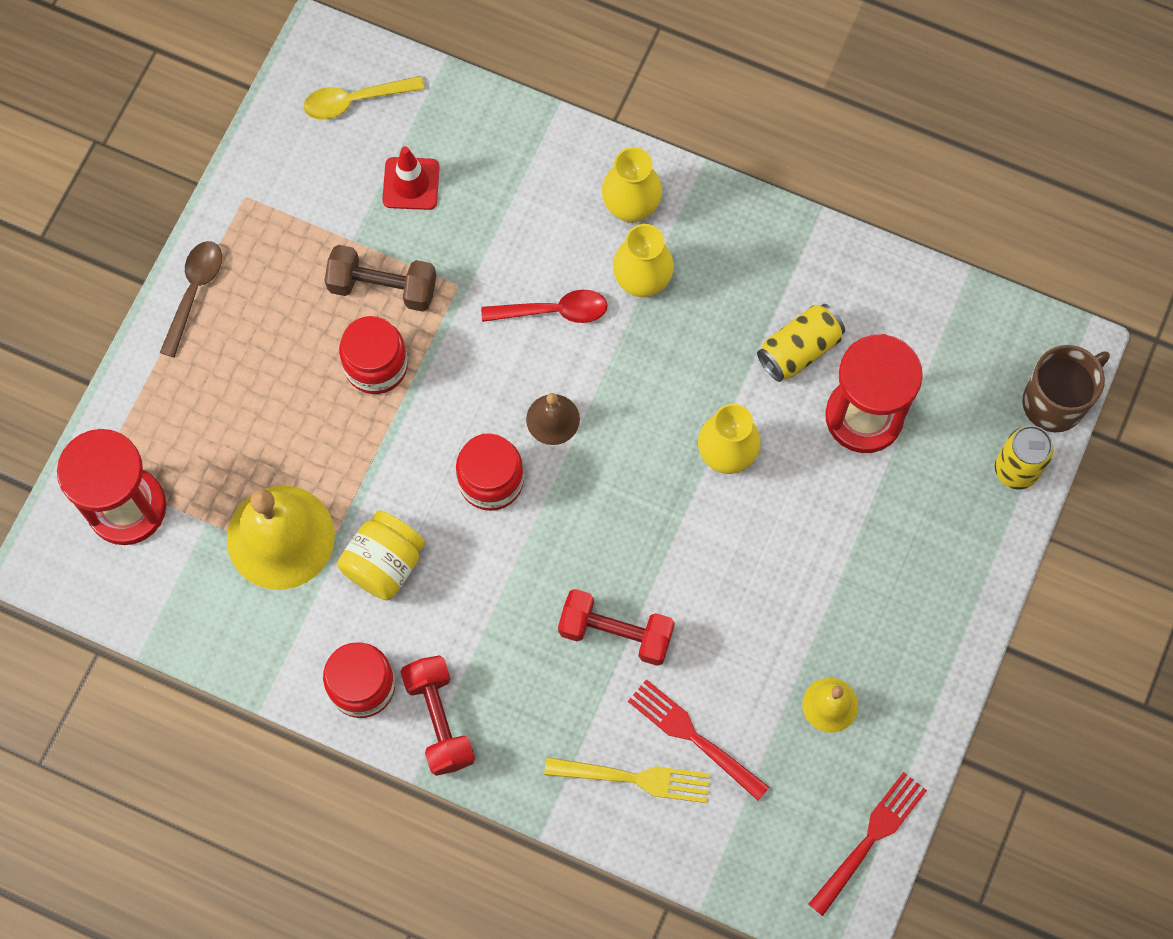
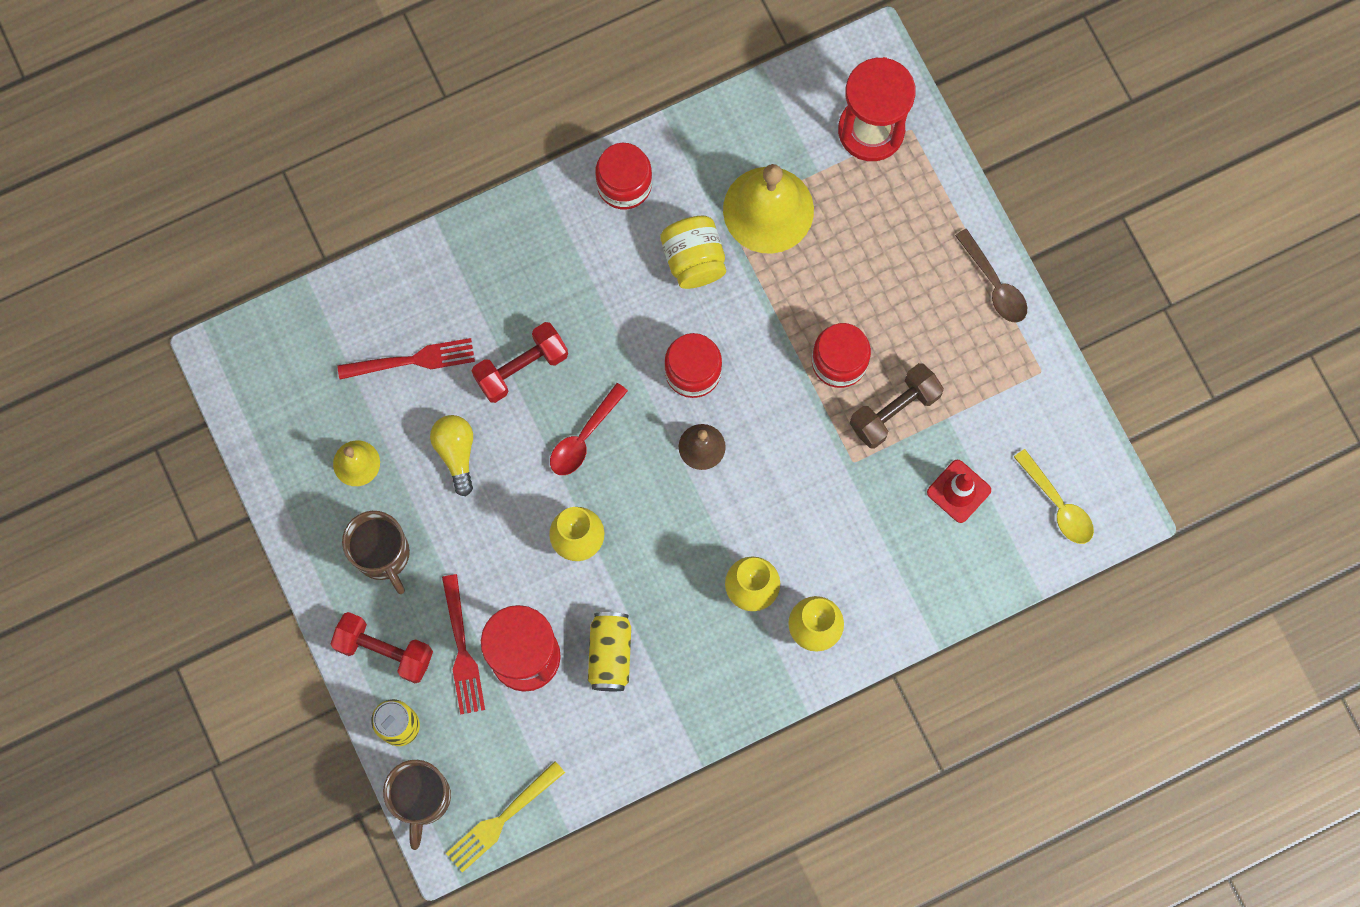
camera: 130 degrees right, 5 degrees up
yellow spoon [303,76,425,120] -> yellow spoon turned 120 degrees clockwise [1014,449,1094,544]
red dumbbell [401,655,475,776] -> red dumbbell moved to [331,612,433,683]
red spoon [481,290,608,323] -> red spoon moved to [550,383,628,475]
yellow fork [544,757,710,803] -> yellow fork moved to [446,761,565,873]
red fork [808,772,927,916] -> red fork moved to [442,574,485,715]
none -> brown mug [342,511,410,594]
none -> yellow light bulb [430,415,473,496]

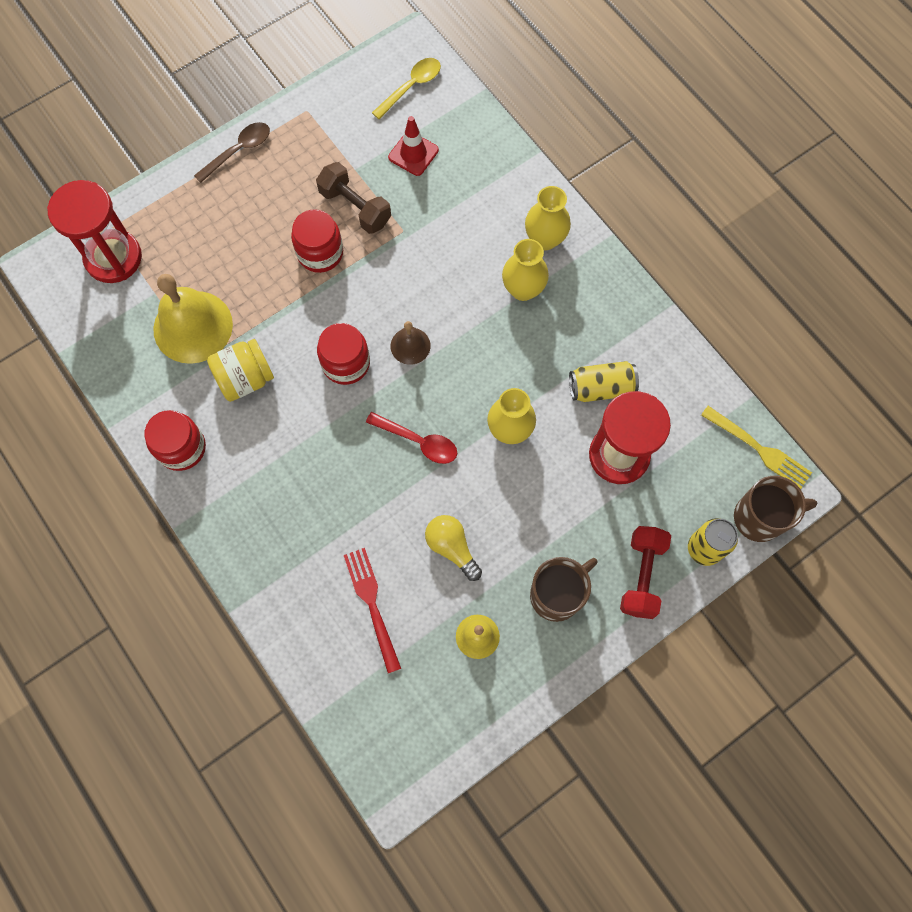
camera: 100 degrees left, 5 degrees down
yellow light bulb [430,415,473,496] -> yellow light bulb turned 75 degrees clockwise [425,515,482,581]
red fork [442,574,485,715] -> none
red dumbbell [472,322,568,403] -> none

